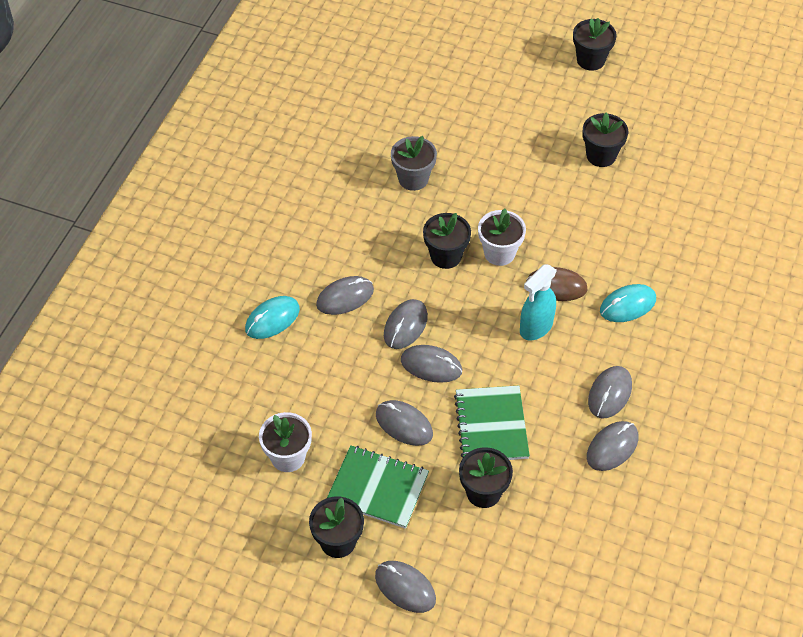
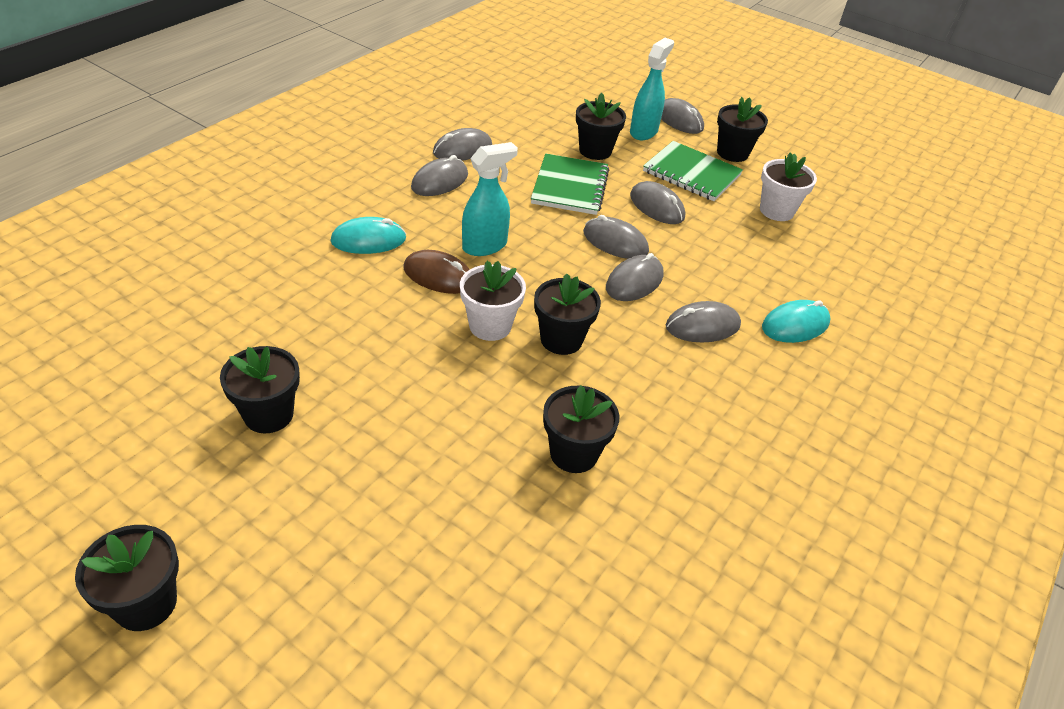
camera: 170 degrees left, 10 degrees down
grey flower pot [391,136,437,191] -> black flower pot [543,385,619,473]
none -> turquoise spray bottle [630,38,674,140]

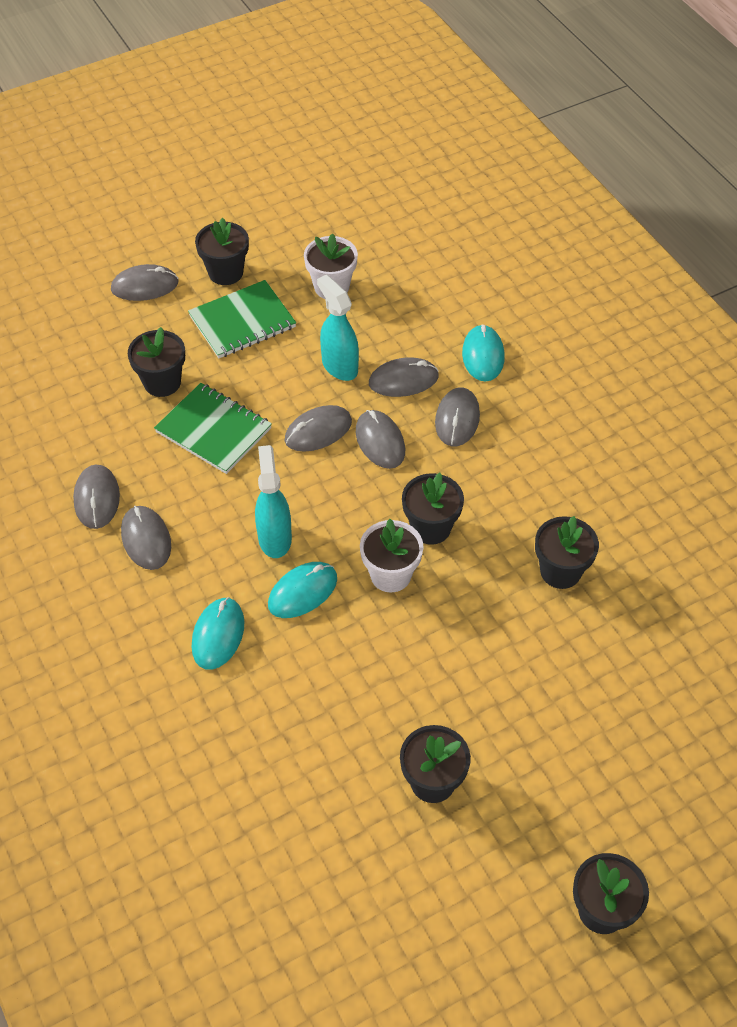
camera: 60 degrees left, 10 degrees up
brown mouse [403,250,470,294] -> turquoise mouse [268,562,337,618]
turquoise spray bottle [630,38,674,140] -> turquoise spray bottle moved to [317,274,359,381]
grey mouse [630,181,685,224] -> grey mouse moved to [369,357,439,397]

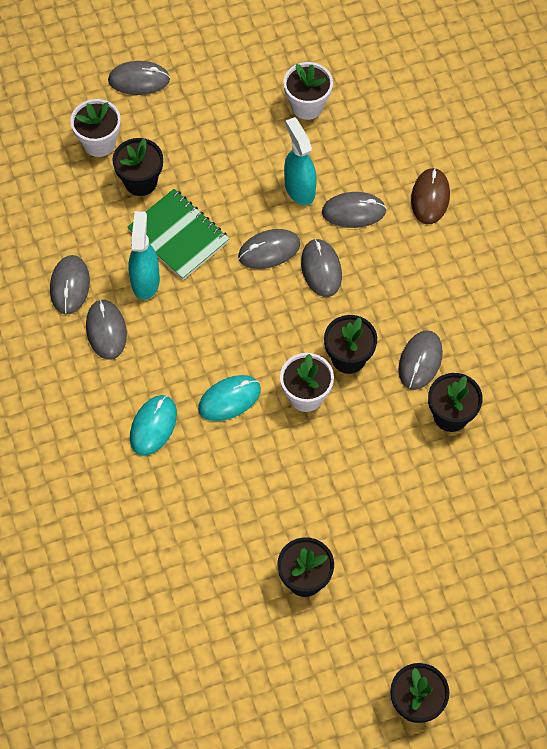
camera: 10 degrees right, 10 degrees up
green notebook [188,280,296,358] -> none
black flower pot [195,218,249,285] -> none
turquoise spray bottle [255,445,292,558] -> turquoise spray bottle moved to [129,211,160,300]
grey mouse [435,387,480,446] -> grey mouse moved to [399,330,443,390]
turquoise mouse [462,324,505,381] -> brown mouse [411,168,450,224]
none -> white flower pot [70,99,121,157]

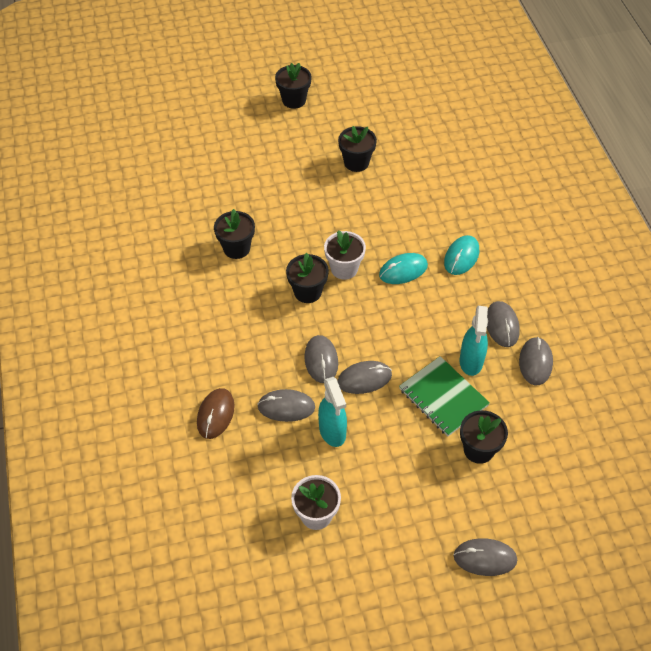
camera: 175 degrees left, 10 degrees down
white flower pot [70,99,121,157] -> none
grey mouse [399,330,443,390] -> none

